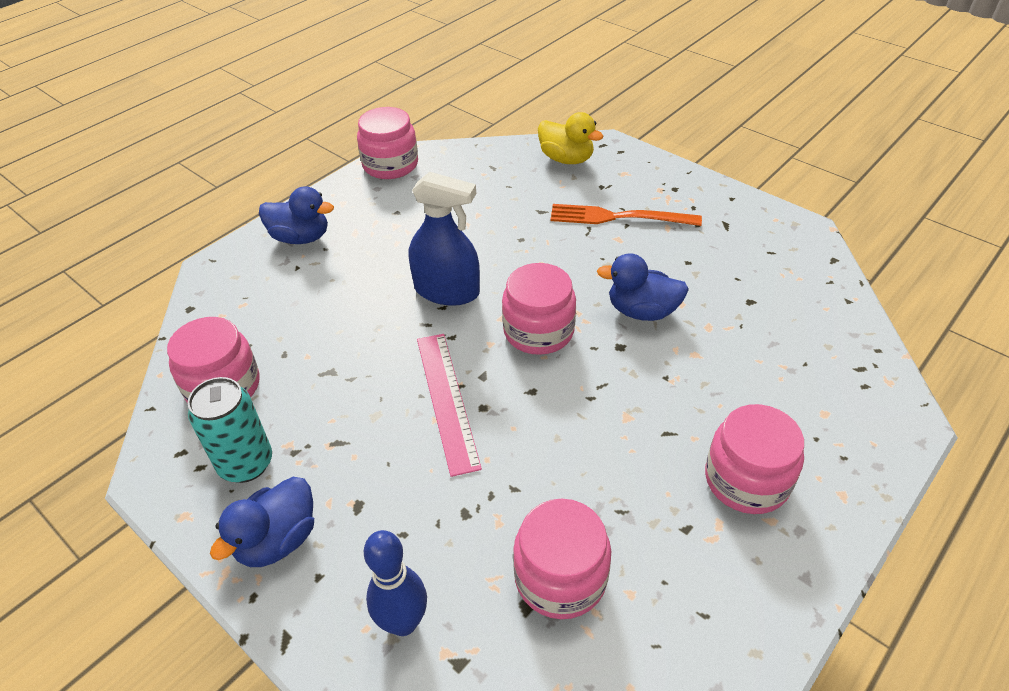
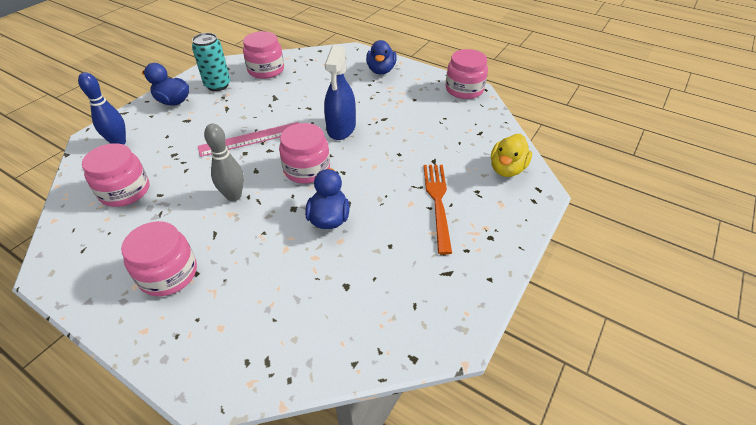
camera: 80 degrees right, 0 degrees up
none -> grey bowling pin [204,124,244,201]

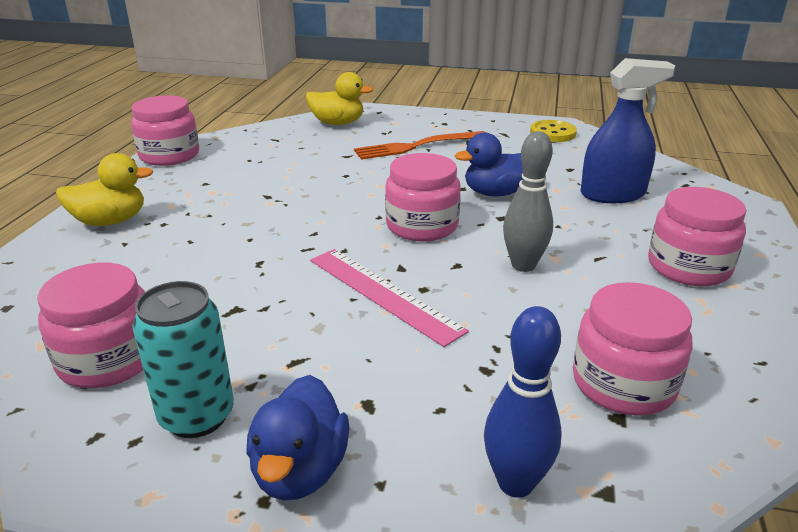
camera: 110 degrees left, 15 degrees down
blue spray bottle [324,45,356,140] -> blue spray bottle moved to [581,58,675,203]
blue duck [366,40,397,74] -> yellow duck [56,153,154,226]
none -> yellow button [530,120,577,142]

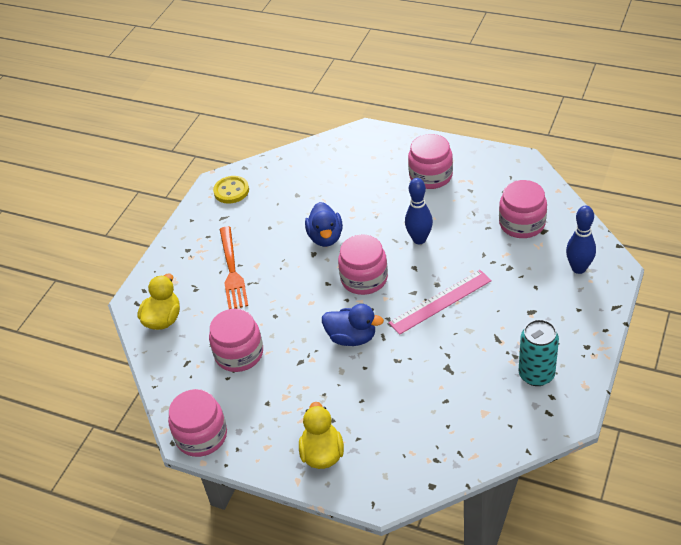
camera: 75 degrees left, 15 degrees up
pink jar [37,263,145,388] -> pink jar moved to [209,309,263,372]
blue duck [246,375,349,500] -> blue duck moved to [322,304,384,346]
grey bowling pin [503,131,553,272] -> blue bowling pin [405,178,433,244]
blue spray bottle [581,58,675,203] -> none

